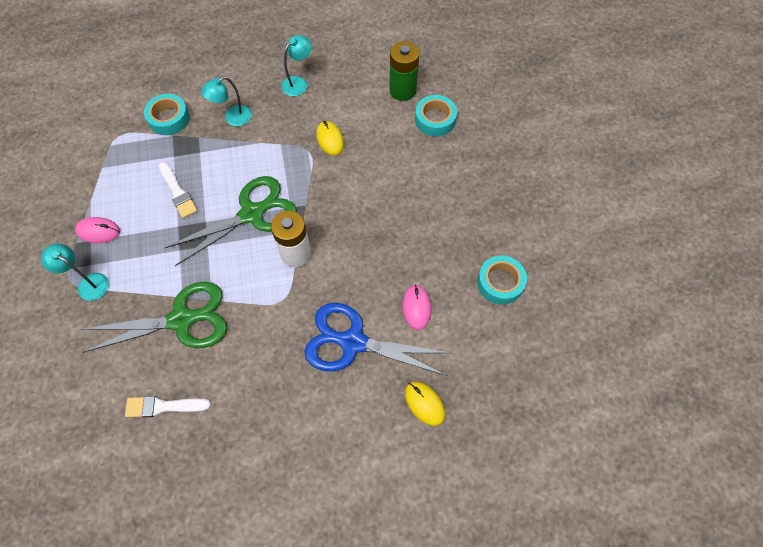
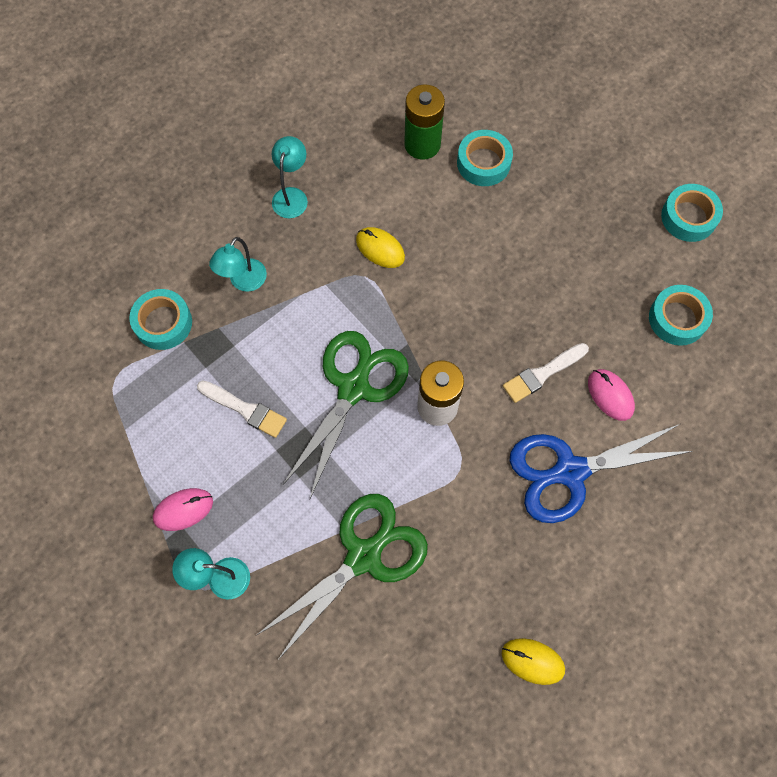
camera: 30 degrees left, 5 degrees up
white brush [125,396,211,417] -> white brush moved to [503,343,589,403]
yellow mouse [405,382,445,426] -> yellow mouse moved to [502,638,565,685]
none -> turquoise tape [661,184,723,242]

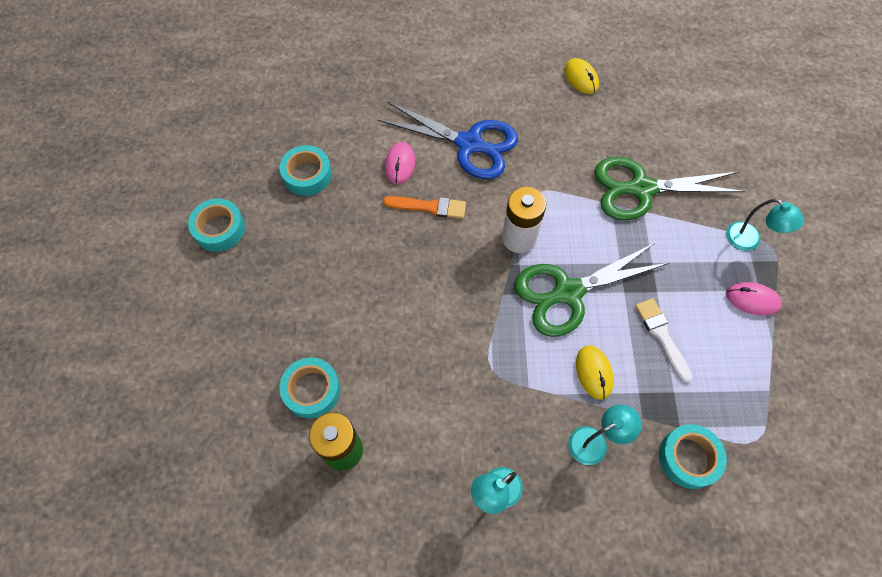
camera: 140 degrees left, 5 degrees down
yellow mouse [356,227,405,268] -> yellow mouse moved to [576,345,614,400]
white brush [503,343,589,403] -> orange brush [383,196,466,219]

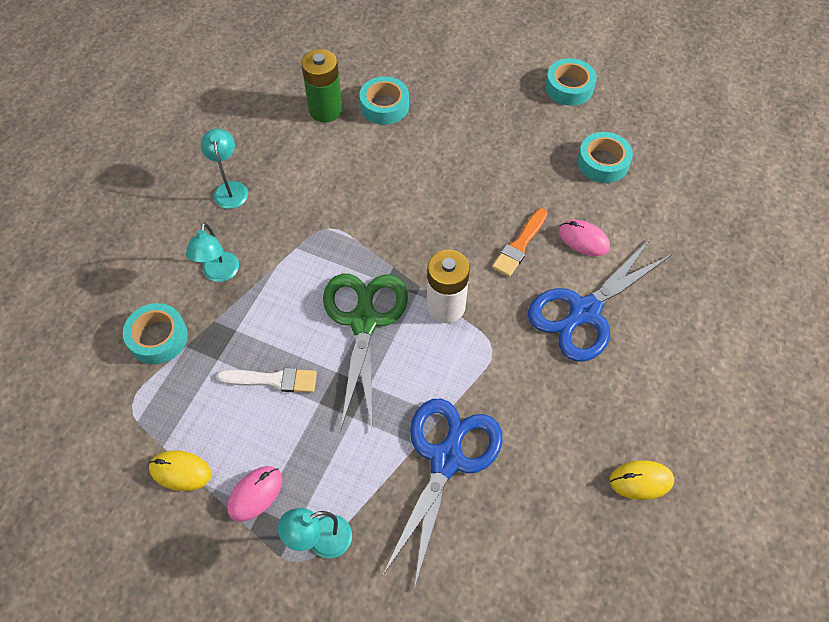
camera: 115 degrees right, 5 degrees down
yellow mouse [576,345,614,400] -> yellow mouse moved to [149,450,211,491]
green scissors [594,157,746,220] -> blue scissors [383,399,503,589]

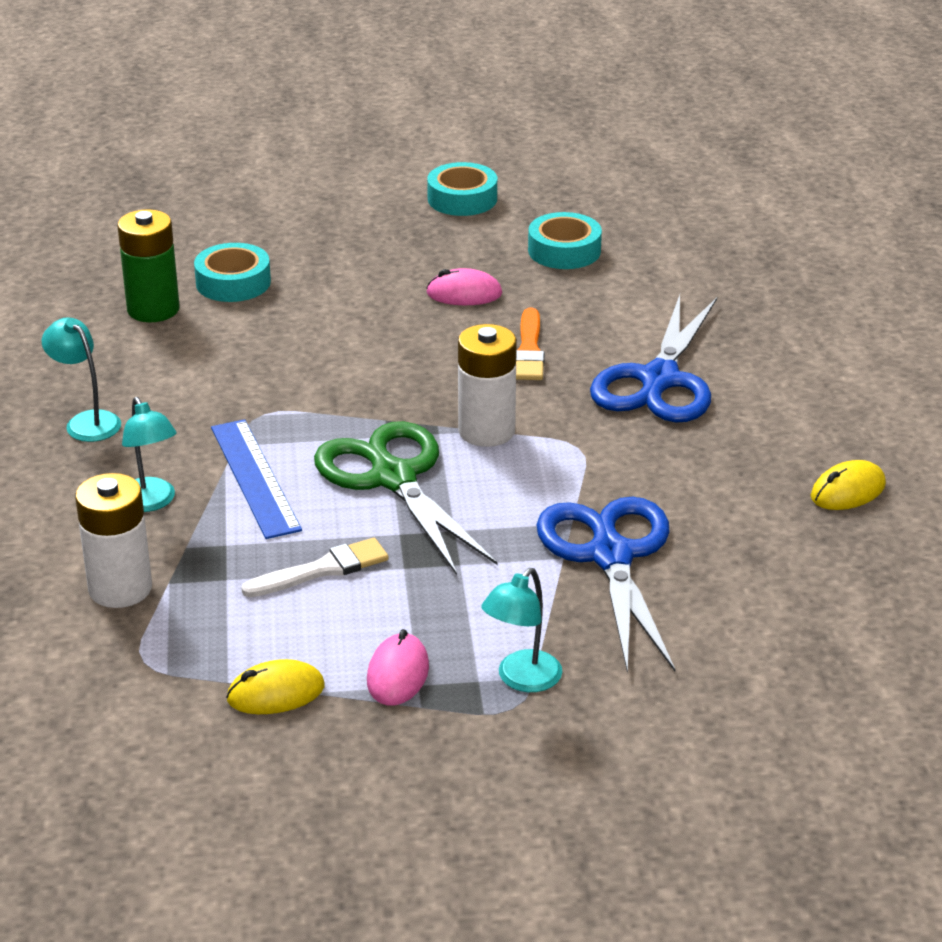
camera: 30 degrees left, 25 degrees down
turquoise tape [123,303,188,364] -> white battery [75,473,152,608]
pink mouse [558,220,610,256] -> pink mouse moved to [426,268,502,305]
none -> blue ruler [211,419,302,539]

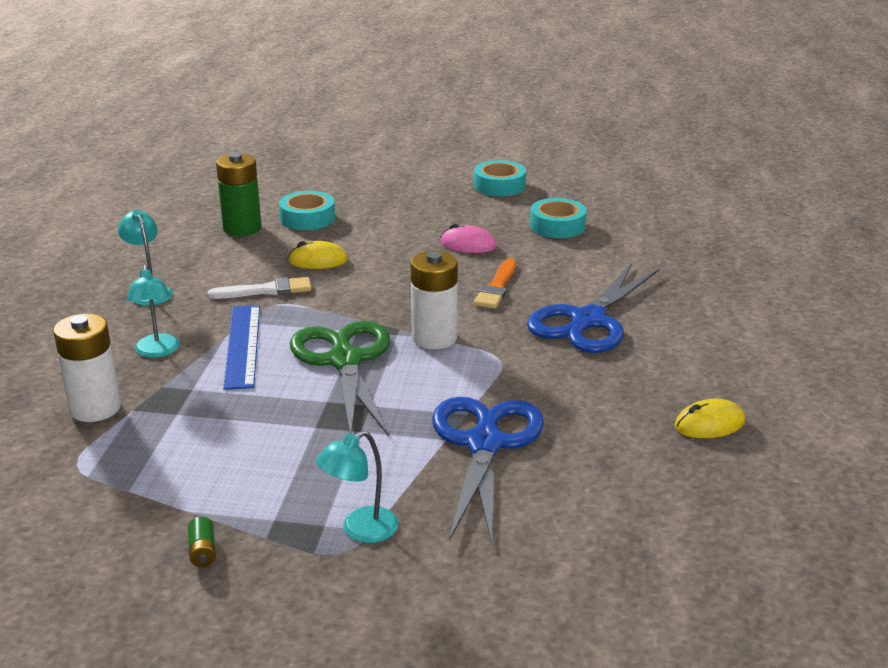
camera: 15 degrees right, 5 degrees down
yellow mouse [226,659,325,714] -> yellow mouse moved to [288,241,348,269]
white brush [241,538,389,597] -> white brush moved to [208,277,311,299]
pink mouse [367,629,429,706] -> none
none -> green battery [188,516,216,567]

